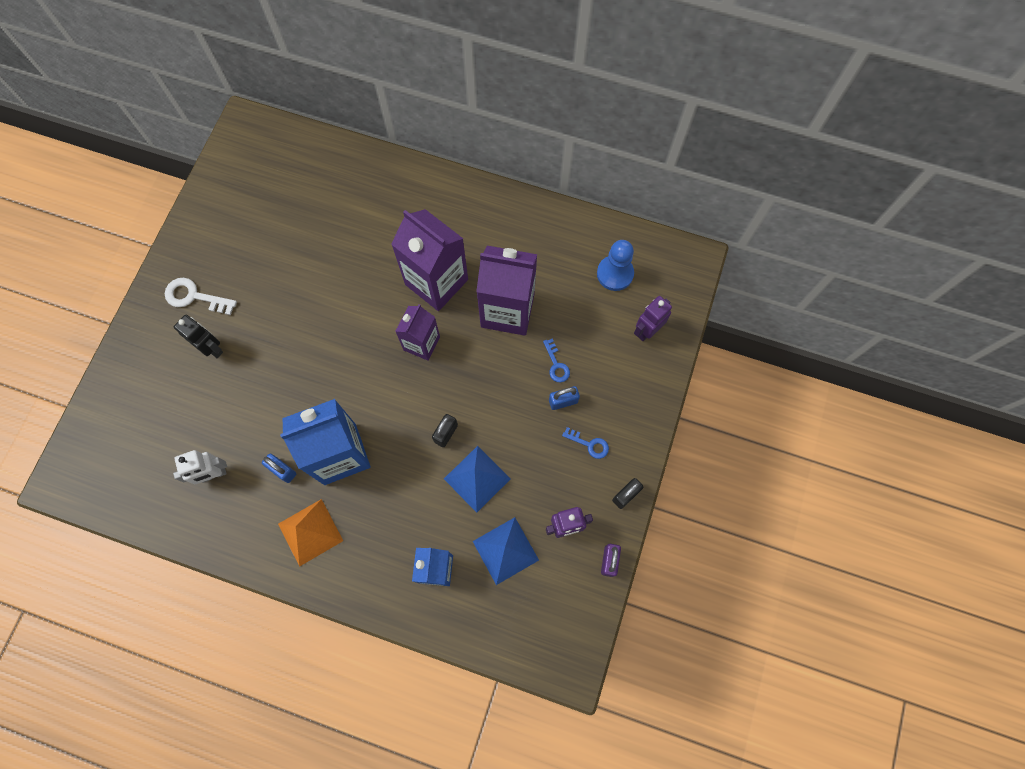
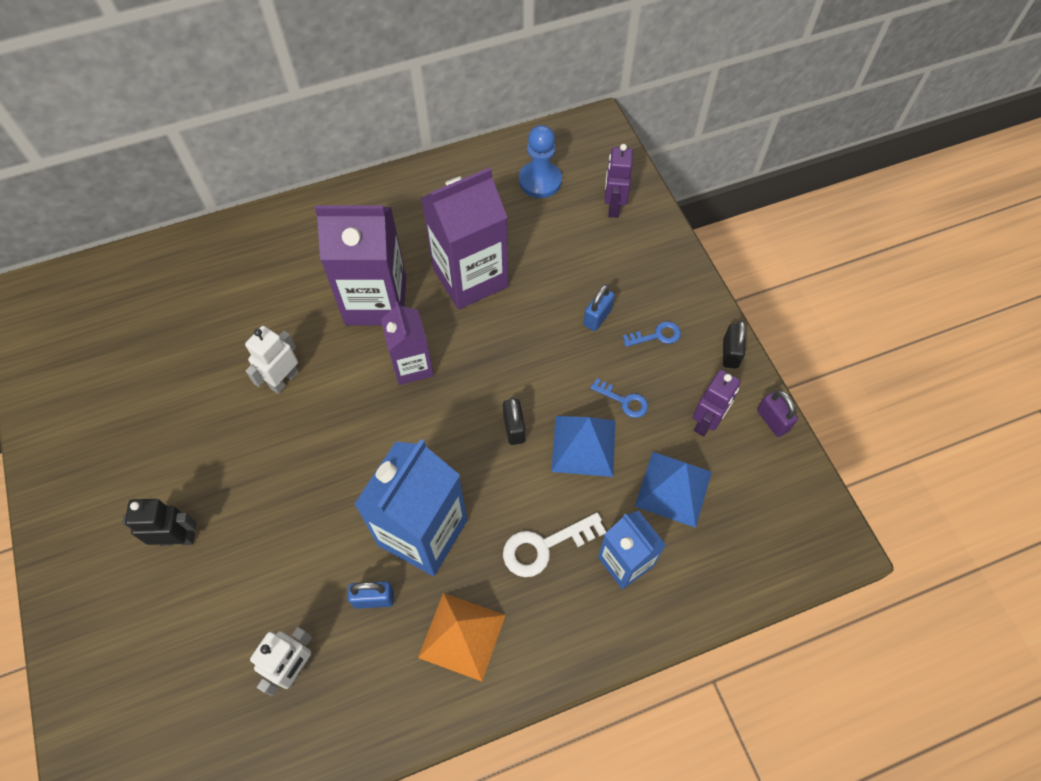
camera: 40 degrees left, 10 degrees down
white key [165,278,237,315] -> white key moved to [503,513,606,577]
blue key [543,338,570,383] -> blue key moved to [590,378,648,418]
none -> white robot [245,326,298,394]

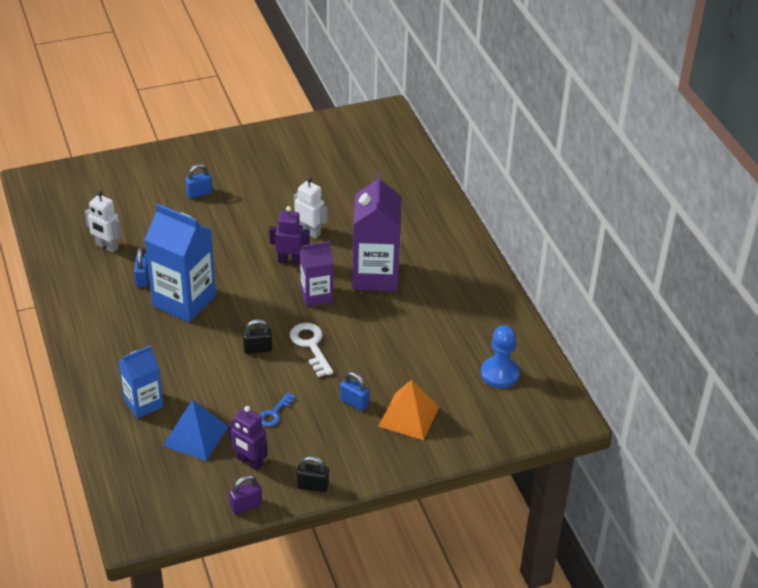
camera: 90 degrees right, 20 degrees down
black robot [122,499,197,546] -> blue padlock [185,164,212,199]
orange pyramid [418,593,505,681] -> orange pyramid moved to [378,380,439,440]
purple carton [421,167,508,310] -> none
white key [503,513,606,577] -> white key moved to [290,323,334,377]
blue pyramid [551,416,616,477] -> none
purple robot [605,144,633,218] -> purple robot moved to [269,206,310,265]
blue key [623,321,681,347] -> none

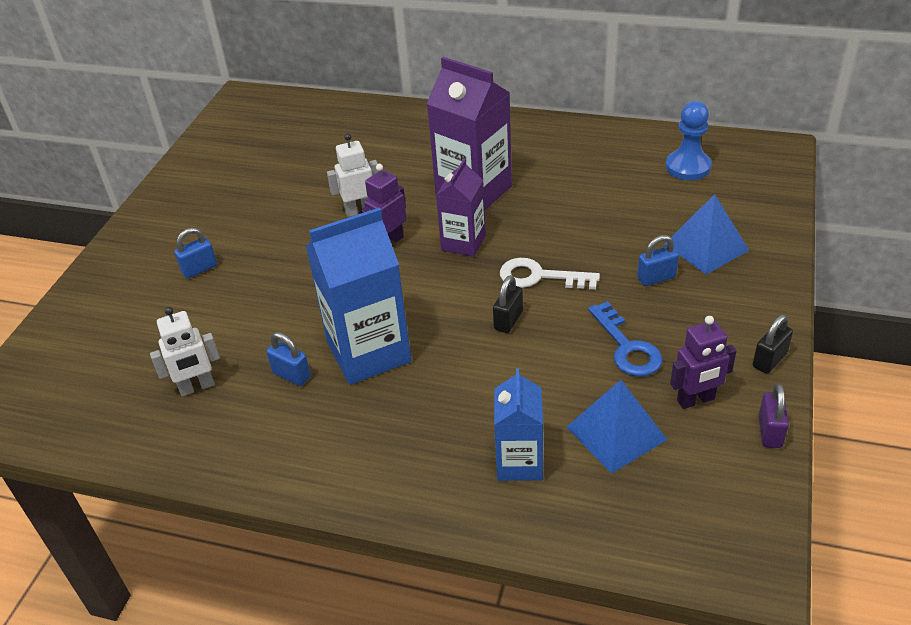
camera: 50 degrees left, 0 degrees up
blue padlock [185,164,212,199] -> blue padlock turned 45 degrees clockwise [174,227,217,279]
blue key [260,392,296,427] -> blue key [588,301,663,376], size x1.61
orange pyramid [378,380,439,440] -> blue pyramid [664,194,749,275]

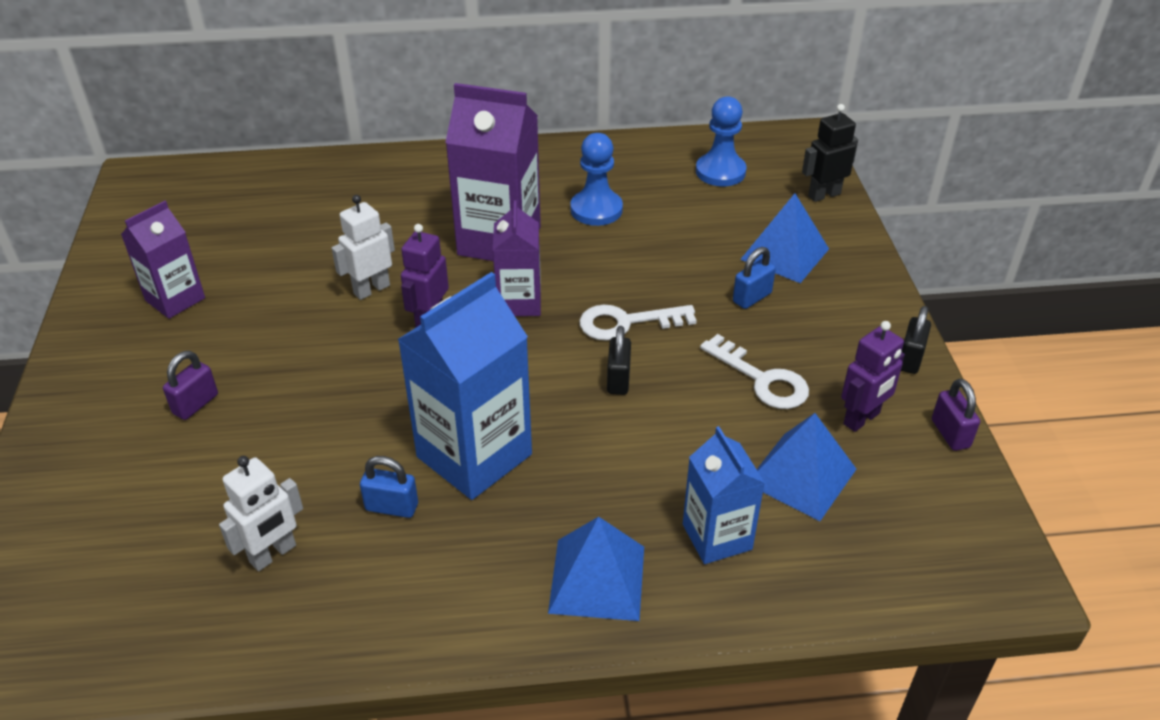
camera: 25 degrees left, 0 degrees up
blue padlock [174,227,217,279] -> purple padlock [163,351,218,420]
blue key [588,301,663,376] -> white key [700,334,809,409]
none -> purple carton [121,201,205,319]
none -> blue pyramid [548,517,644,621]
none -> blue pawn [570,133,623,226]
none -> black robot [802,104,858,202]

